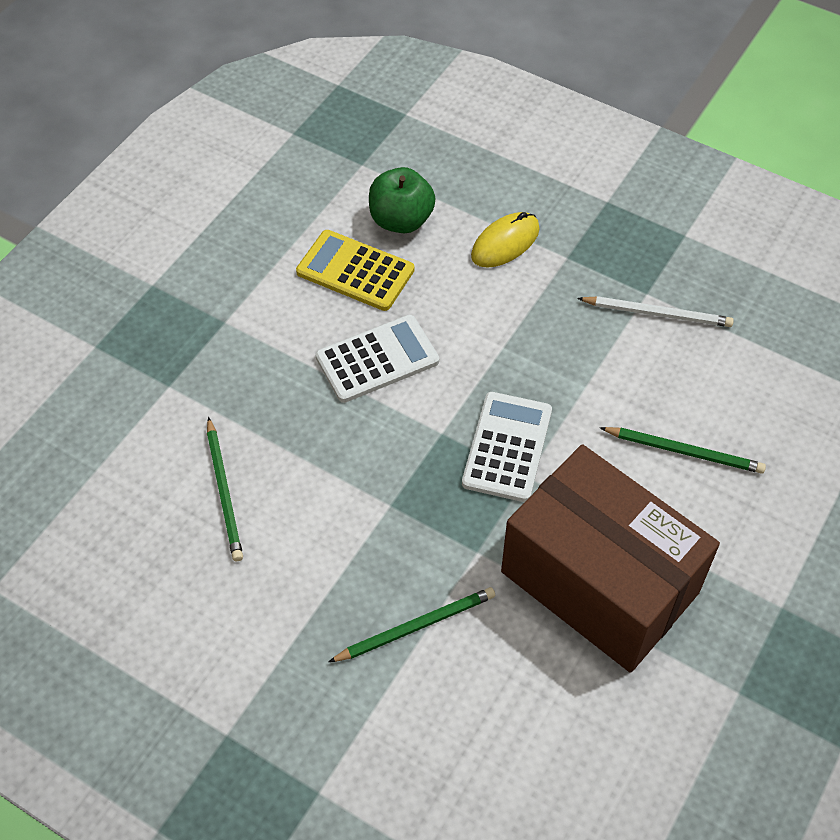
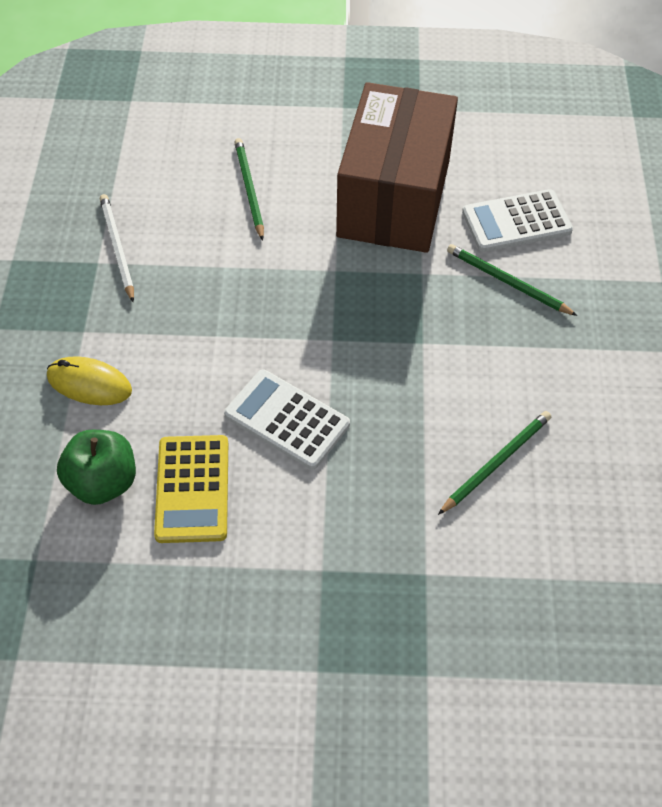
camera: 120 degrees left, 0 degrees up
white calculator [462,392,552,502] -> white calculator moved to [462,189,573,252]

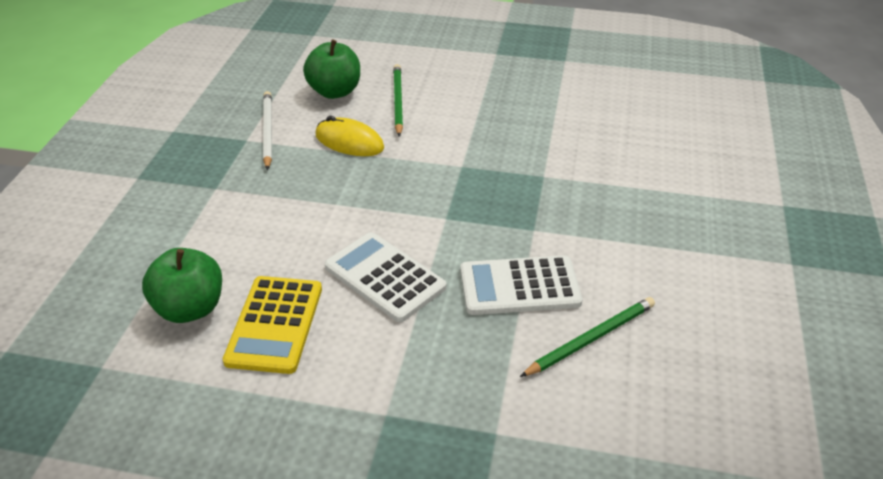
camera: 10 degrees right, 15 degrees down
yellow mouse [47,356,132,405] -> yellow mouse moved to [315,116,384,156]
brown box [336,82,458,253] -> none
green pencil [447,244,578,316] -> none
white calculator [462,189,573,252] -> white calculator moved to [460,255,582,315]
none -> green apple [303,40,360,99]

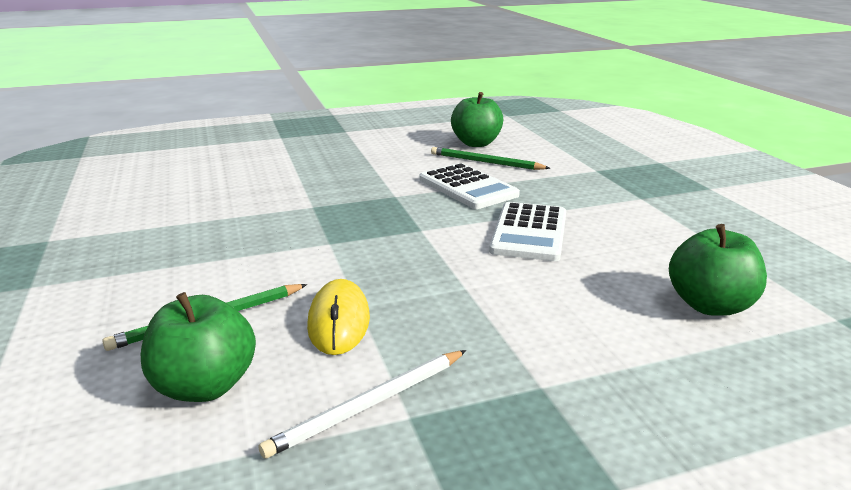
camera: 120 degrees left, 15 degrees down
yellow calculator [223,276,322,374] -> none
none -> green apple [451,92,503,147]

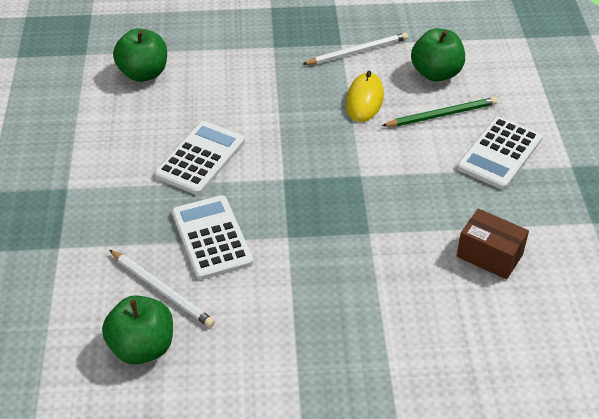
camera: 165 degrees left, 20 degrees up
green pencil [431,147,550,170] -> white pencil [109,250,215,327]
none -> white calculator [457,116,543,189]
none -> brown box [457,208,529,280]

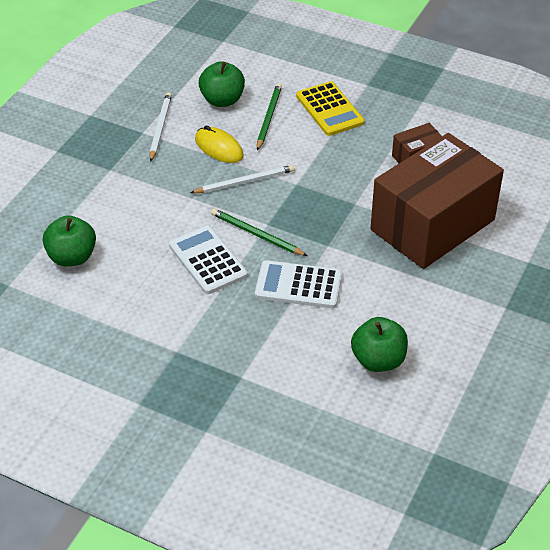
camera: 60 degrees left, 0 degrees up
white pencil [109,250,215,327] -> white pencil moved to [190,165,295,193]
white calculator [457,116,543,189] -> yellow calculator [296,81,365,136]
none -> green pencil [211,209,307,256]
none -> brown box [370,133,504,269]

